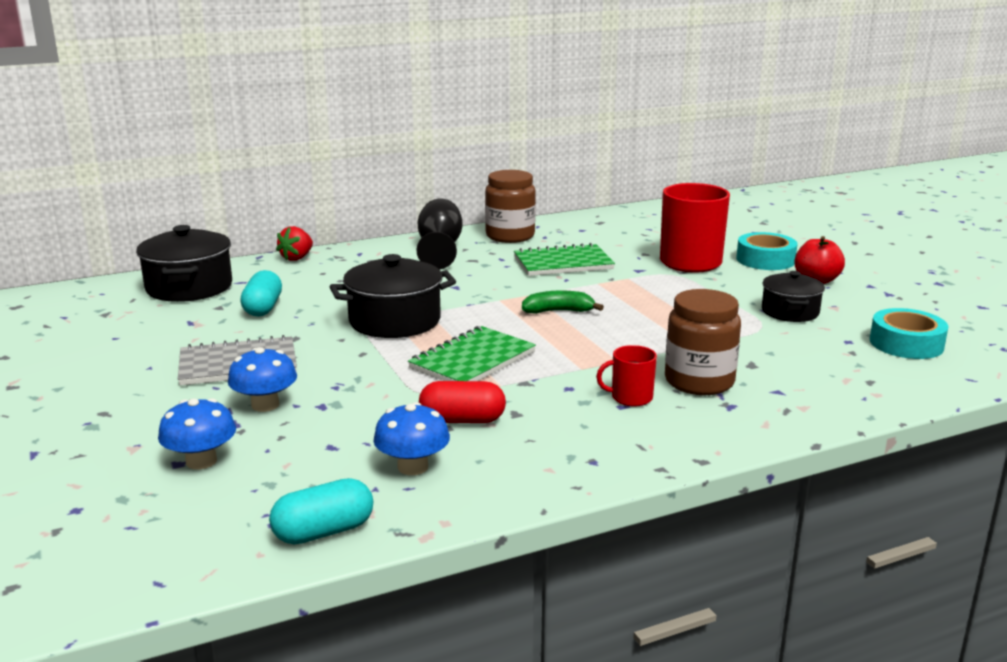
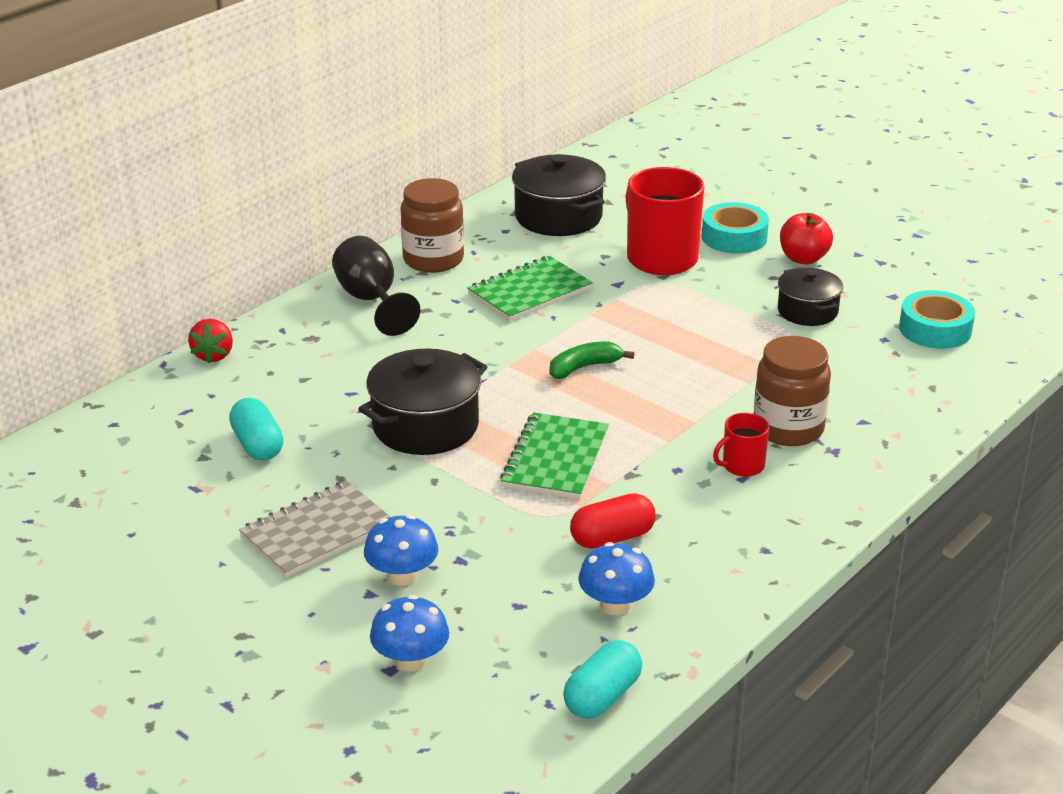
camera: 25 degrees left, 10 degrees up
black pot [136,225,232,302] -> black pot moved to [512,154,606,236]

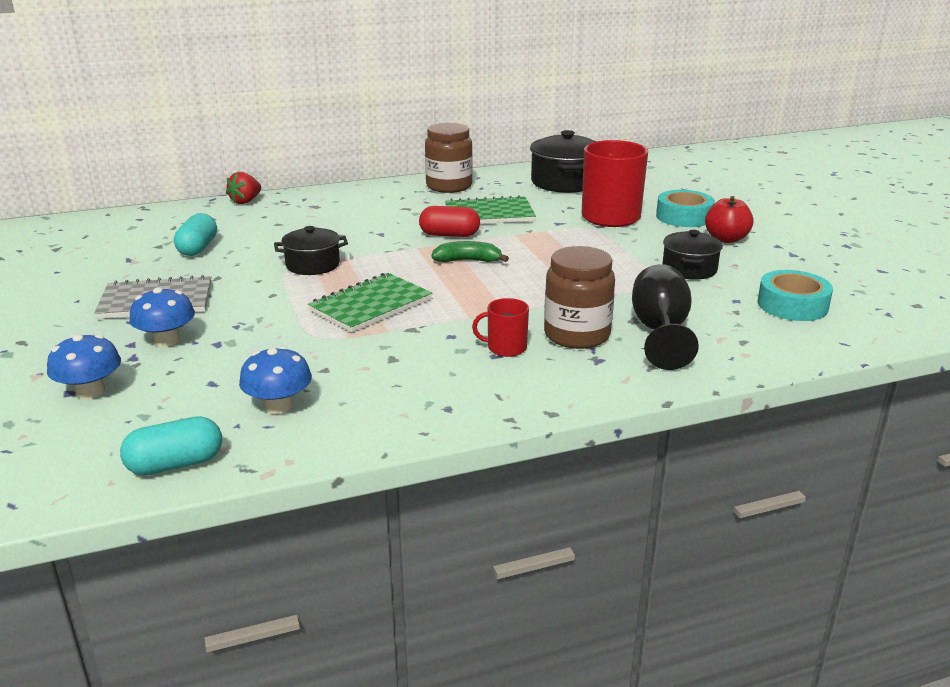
camera: 30 degrees right, 5 degrees down
black goblet [332,236,420,336] -> black goblet moved to [632,264,699,370]
black pot [358,349,487,455] -> black pot [274,226,348,275], size x0.63
red capsule [570,493,656,549] -> red capsule moved to [419,206,480,237]

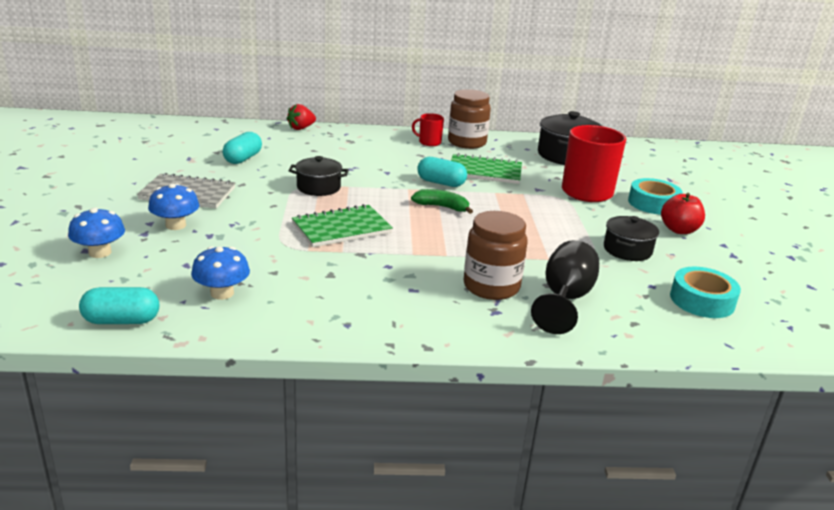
camera: 15 degrees right, 0 degrees up
red capsule [419,206,480,237] -> turquoise capsule [417,157,467,187]
red mug [472,298,529,357] -> red mug moved to [412,113,444,146]

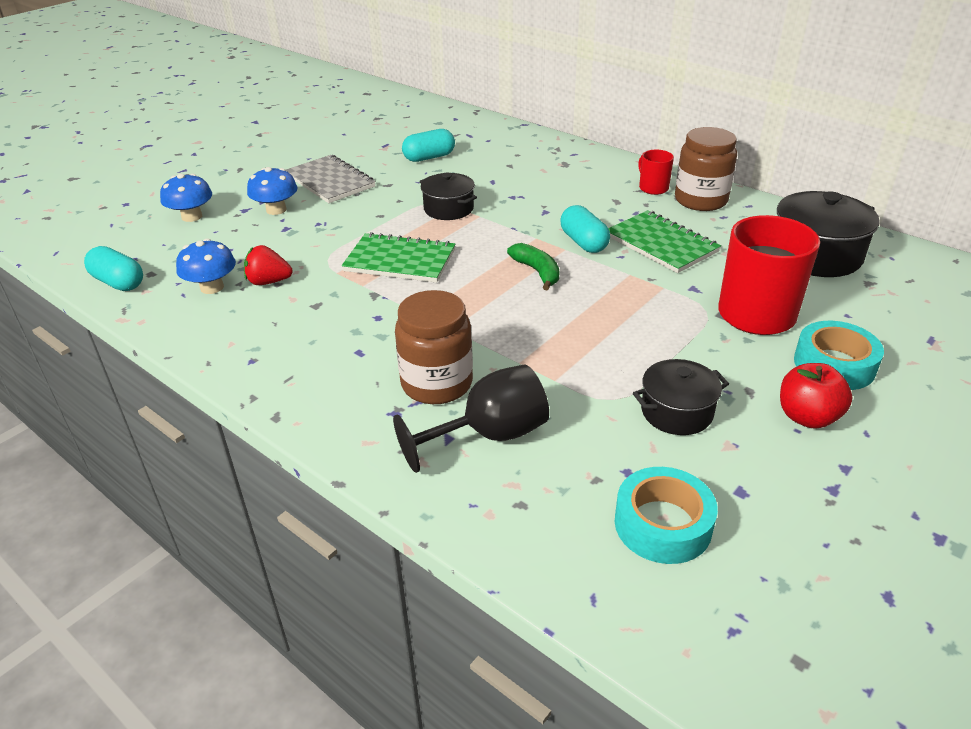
camera: 45 degrees right, 10 degrees up
red strawberry [287,104,316,130] -> red strawberry moved to [244,245,293,285]

